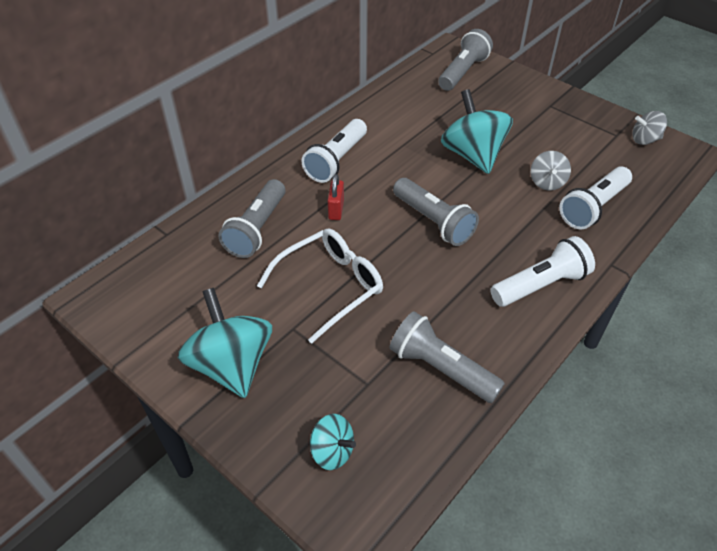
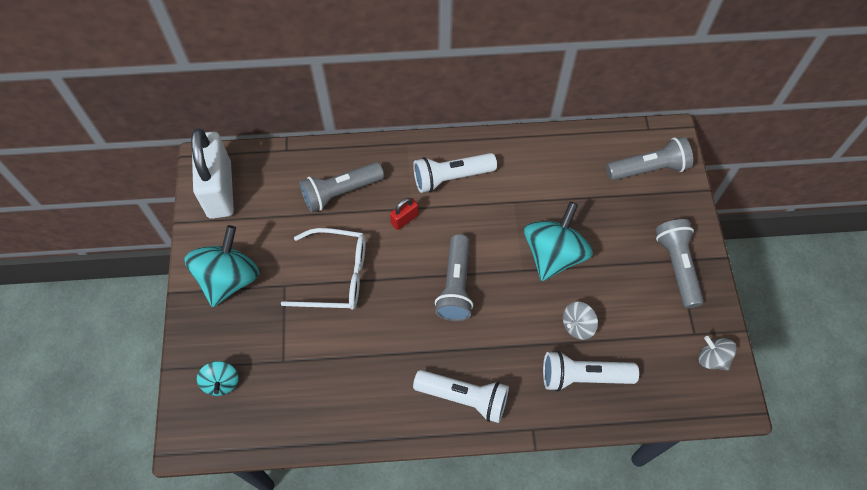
camera: 45 degrees right, 15 degrees up
grey flashlight [390,311,505,403] -> grey flashlight moved to [655,219,704,308]
none -> white padlock [191,129,234,219]

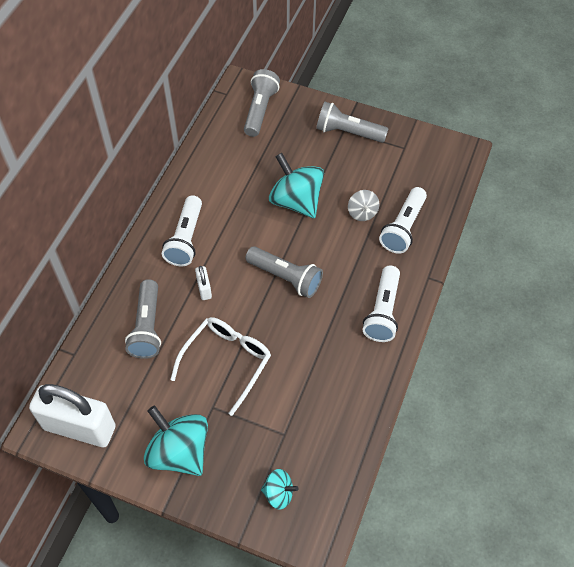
camera: 65 degrees left, 5 degrees down
red padlock [390,198,419,230] -> white padlock [195,266,212,300]
white flashlight [413,370,509,423] -> white flashlight turned 150 degrees clockwise [363,266,400,342]
grey spinning top [698,336,737,371] -> none

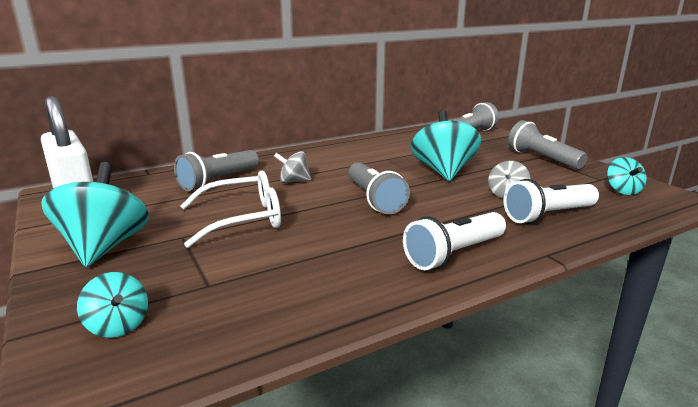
camera: 40 degrees right, 35 degrees down
white flashlight [162,195,202,267] -> none
white padlock [195,266,212,300] -> grey spinning top [274,151,311,183]
none -> turquoise spinning top [607,157,647,195]

